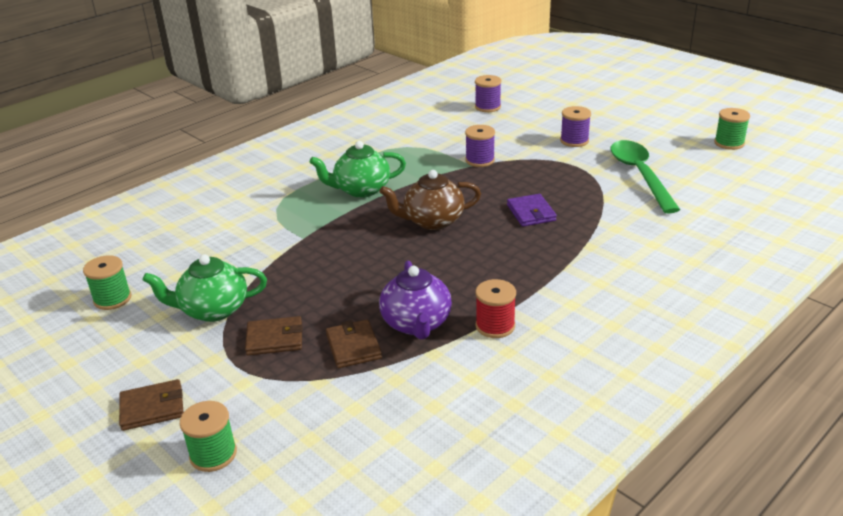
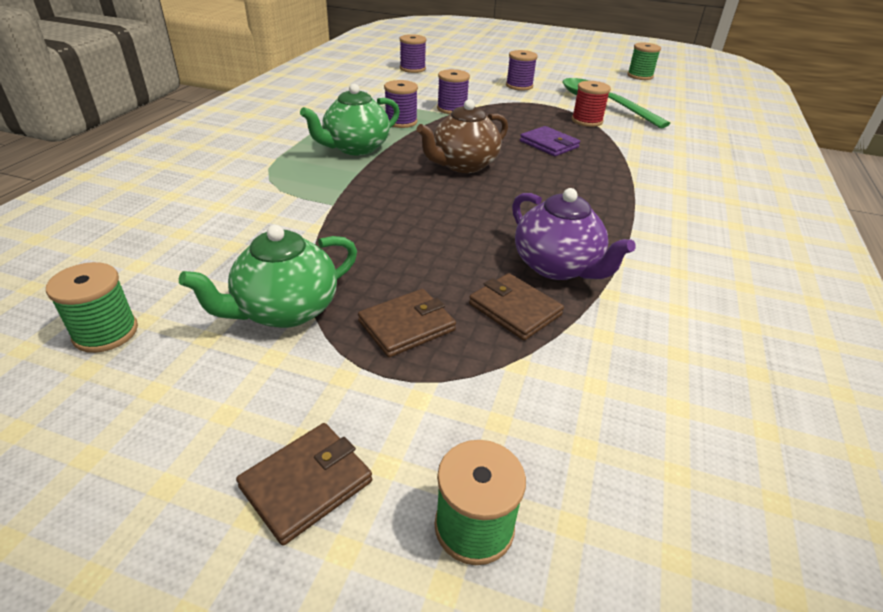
camera: 30 degrees left, 5 degrees up
red spool [475,279,516,338] -> red spool moved to [572,81,611,127]
none -> purple spool [384,80,418,128]

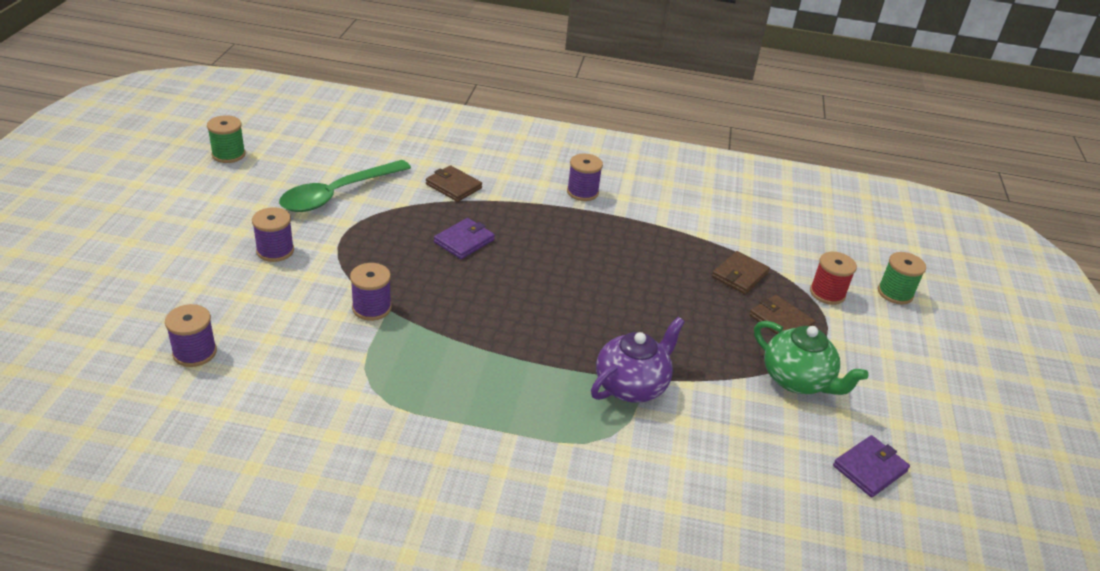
camera: 100 degrees left, 0 degrees up
green spool [46,262,138,353] -> purple wallet [833,435,910,498]
brown wallet [236,423,372,546] -> brown wallet moved to [426,165,482,202]
green teapot [300,84,400,155] -> none
purple spool [384,80,418,128] -> purple spool moved to [567,154,603,201]
brown teapot [416,99,508,173] -> none
purple teapot [512,188,636,280] -> purple teapot moved to [591,317,685,403]
red spool [572,81,611,127] -> red spool moved to [810,252,857,305]

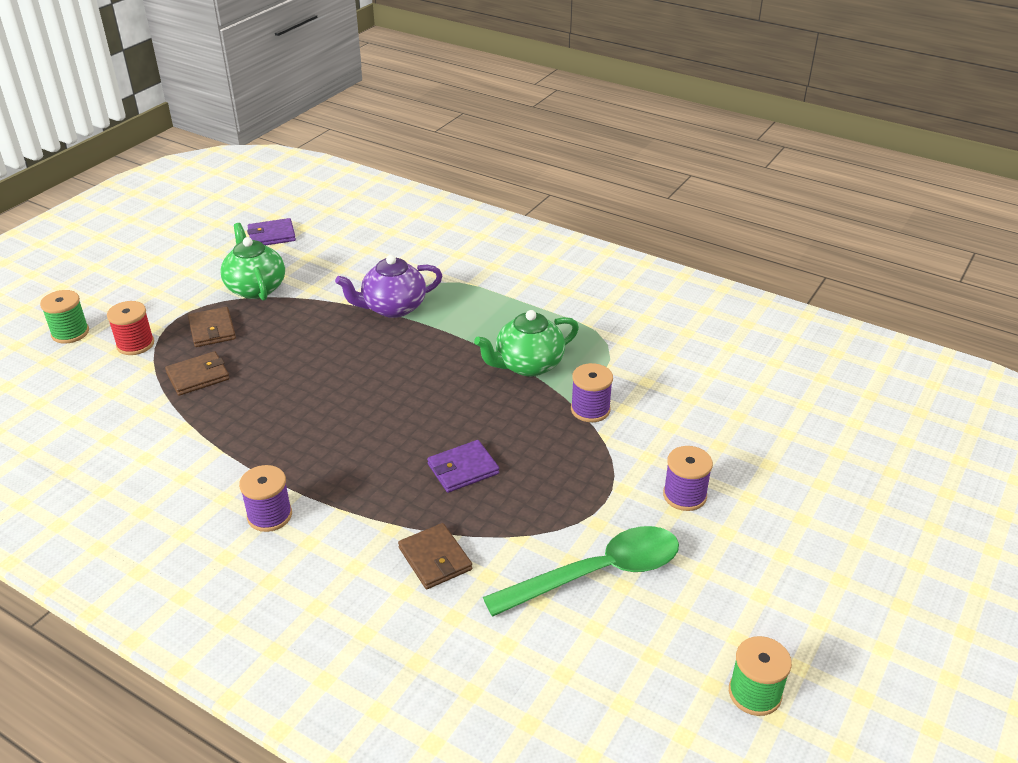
camera: 155 degrees left, 0 degrees up
purple spool [165,304,217,367] -> none
none -> green teapot [474,310,579,377]

